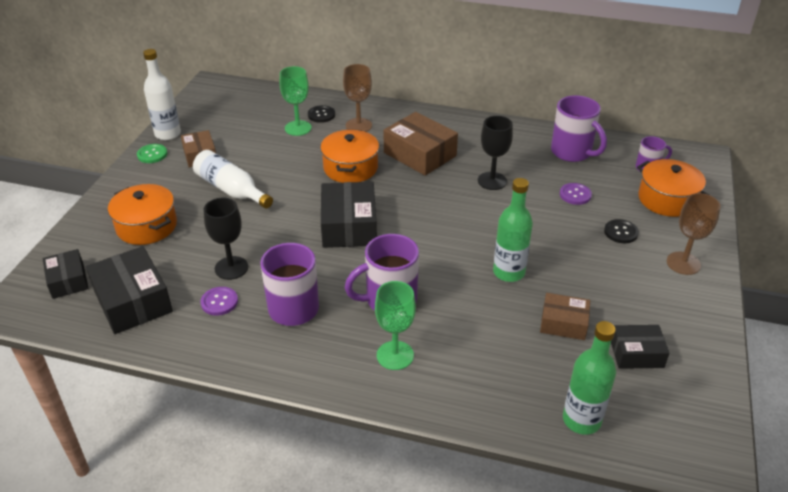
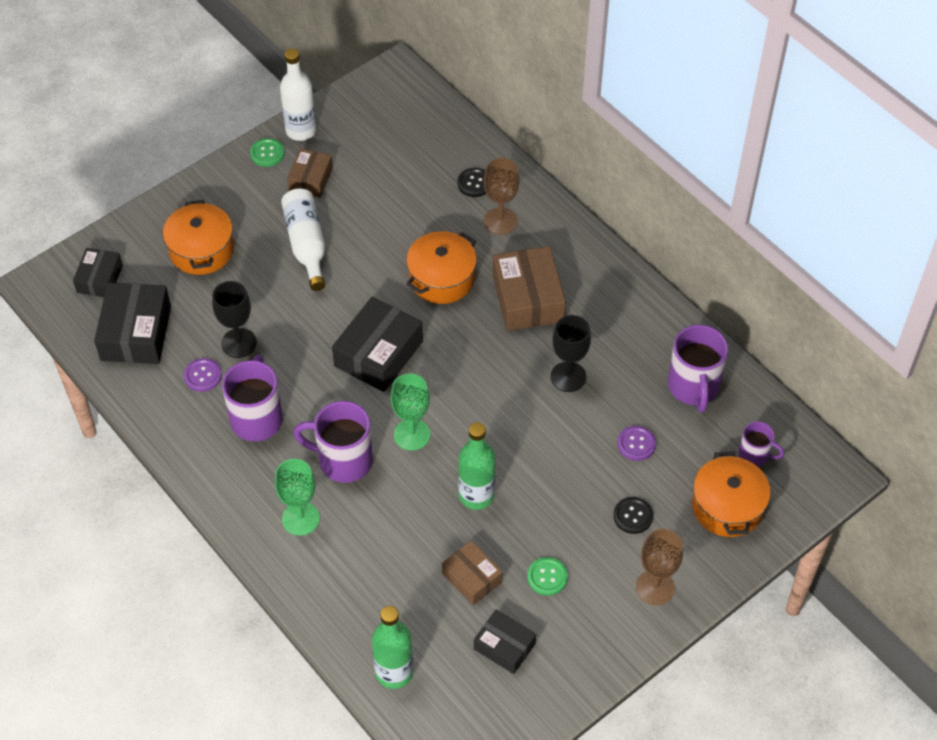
camera: 35 degrees right, 15 degrees up
green goblet [279,66,312,136] -> green goblet moved to [391,373,430,451]
none -> green button [527,557,568,596]

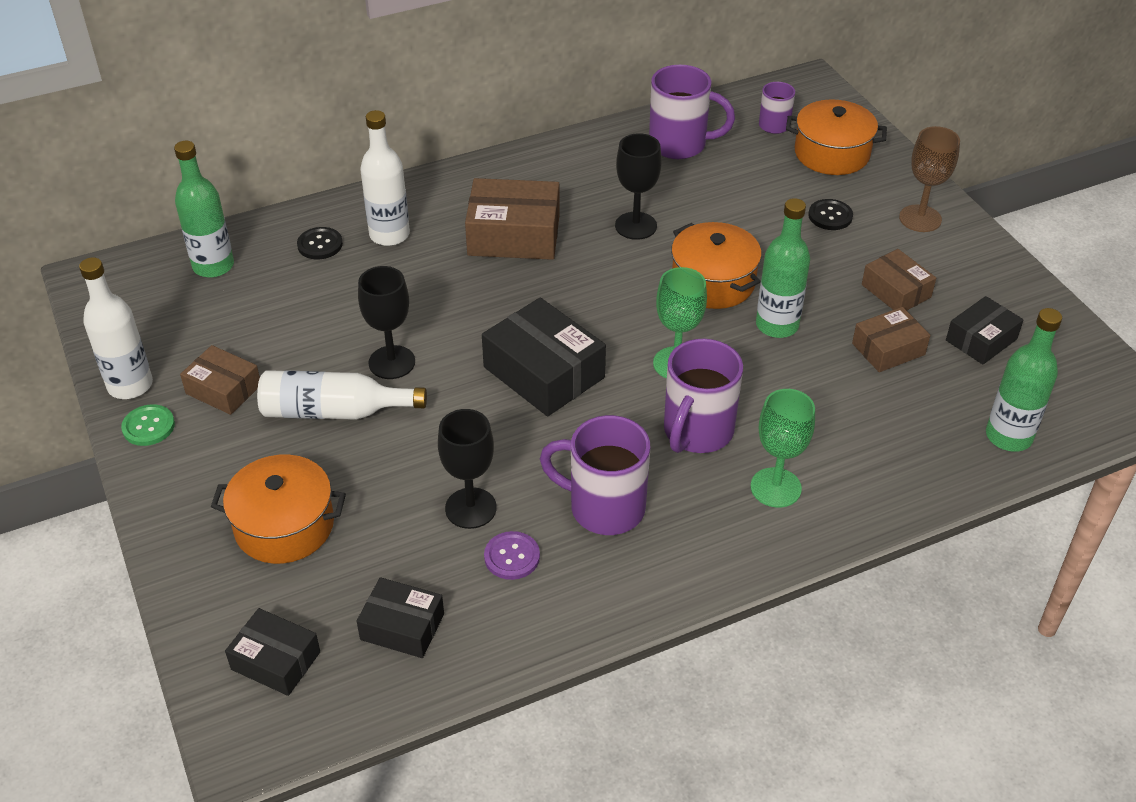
camera: 75 degrees left, 10 degrees down
black box [94,283,171,364] -> black box [357,577,444,658], size x0.60
orange pot [406,231,477,304] -> orange pot moved to [671,222,762,309]
brown goblet [484,158,519,235] -> white bottle [360,110,410,246]
green button [527,557,568,596] -> brown box [862,249,936,311]
purple button [617,426,656,461] -> none
none -> green bottle [174,141,234,278]
none -> black goblet [358,266,415,379]

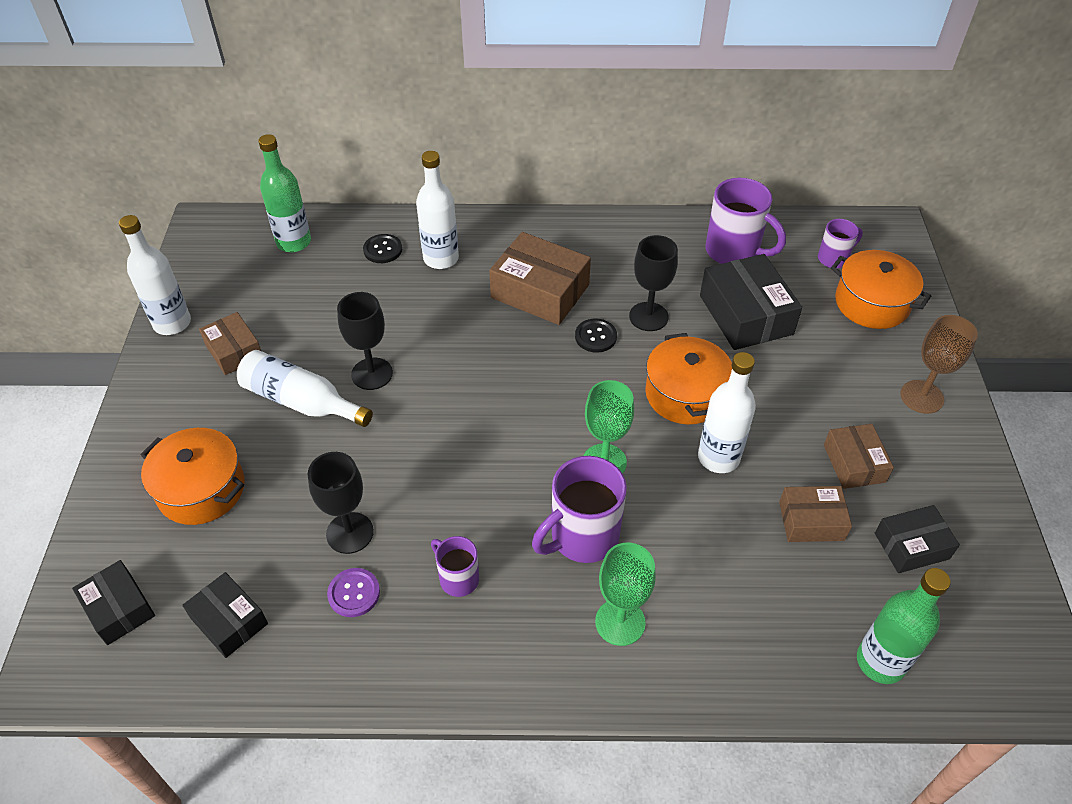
camera: 25 degrees right, 5 degrees up
green button [121,404,175,446] -> none
black box [482,297,606,416] -> black box moved to [700,254,802,350]
purple mug [540,415,650,535] -> purple mug [431,536,479,597], size x0.56
green bottle [756,198,810,338] -> white bottle [698,352,756,473]
black button [808,199,853,230] -> black button moved to [575,318,617,353]

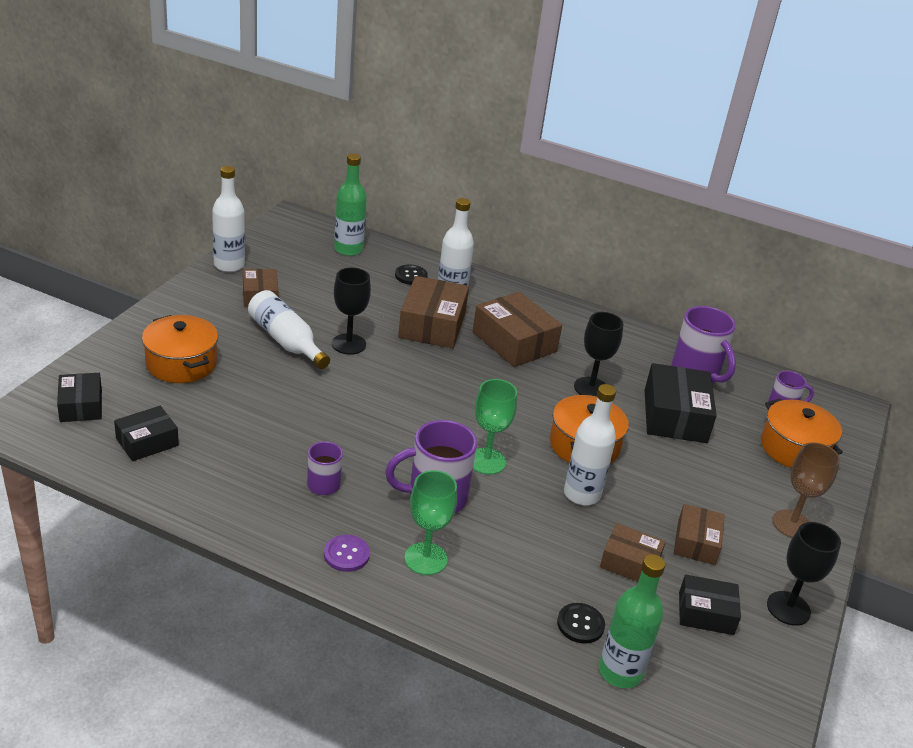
camera: 20 degrees right, 15 degrees down
black box [182,572,268,658] -> black box turned 75 degrees clockwise [114,406,179,461]
black goblet [308,452,374,554] -> black goblet moved to [767,522,841,626]
purple button [327,568,380,617] -> purple button moved to [324,535,370,572]
black button [575,318,617,353] -> black button moved to [557,603,605,644]
none -> brown box [398,276,469,348]

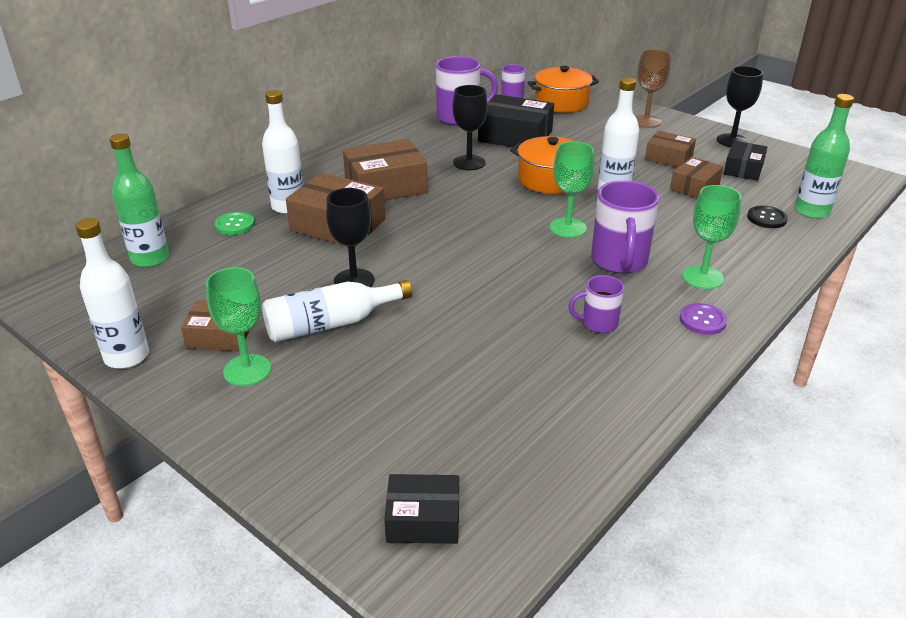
camera: 70 degrees left, 0 degrees up
black box [114,406,179,461] -> none
orange pot [142,315,218,383] -> none
black button [395,265,428,285] -> green button [215,212,255,235]
none -> green goblet [206,267,271,386]

